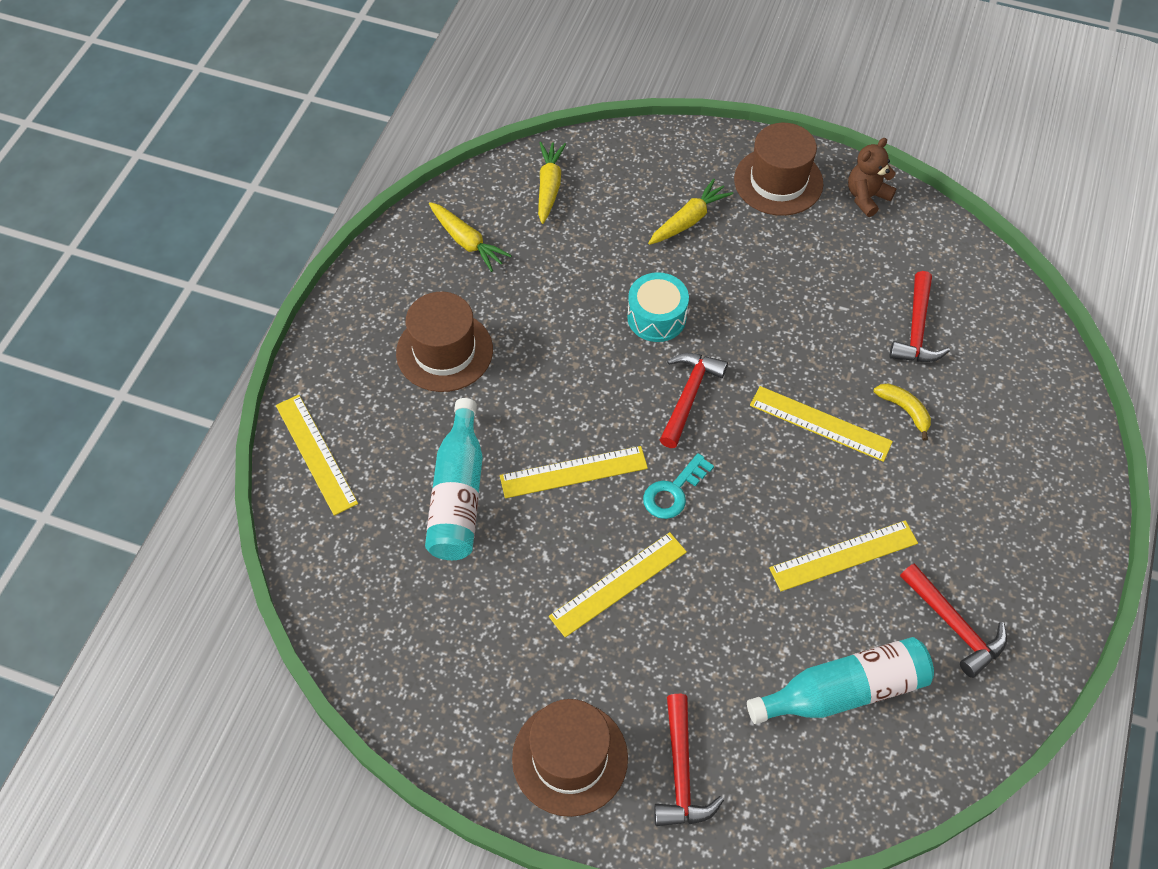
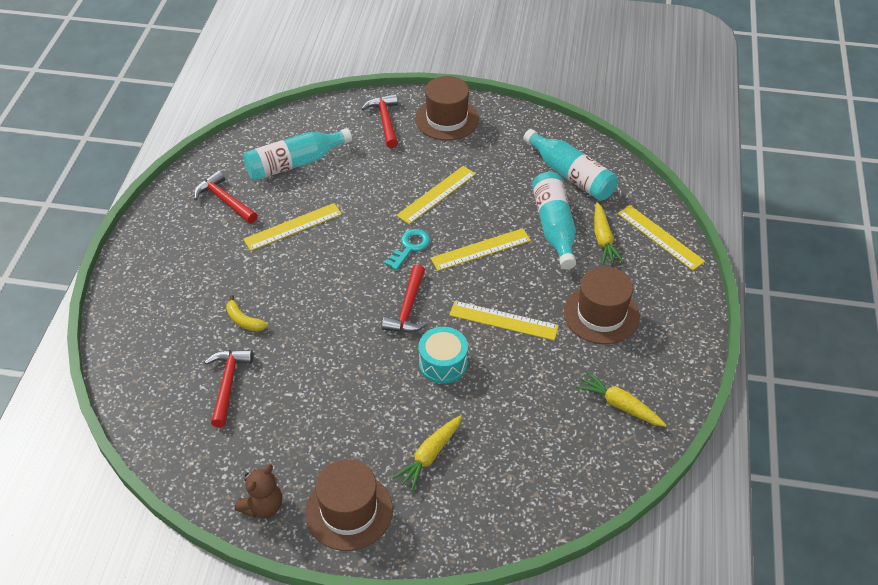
camera: 170 degrees right, 10 degrees down
yellow carrot [538,142,566,224] -> yellow carrot moved to [594,202,624,265]
yellow ruler [750,386,893,462] -> yellow ruler moved to [449,301,559,340]
none -> turquoise bottle [523,129,618,201]

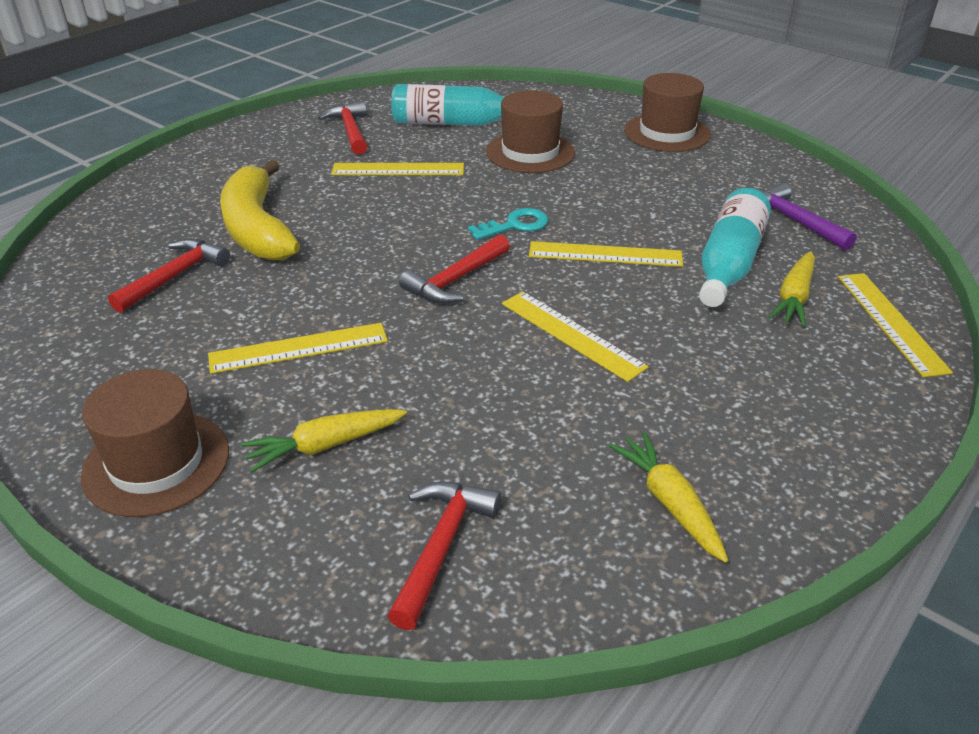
camera: 30 degrees right, 10 degrees down
yellow banana [226,295,268,332] -> yellow banana [220,160,300,260], size x2.37
brown teddy bear [235,464,282,518] -> none
red hammer [361,94,398,148] -> red hammer moved to [388,482,501,630]
yellow ruler [396,166,476,224] -> yellow ruler moved to [208,323,388,374]
turquoise drum [418,327,468,384] -> none
turquoise bottle [523,129,618,201] -> purple hammer [762,183,857,250]
brown hat [564,267,640,344] -> brown hat moved to [486,90,575,173]

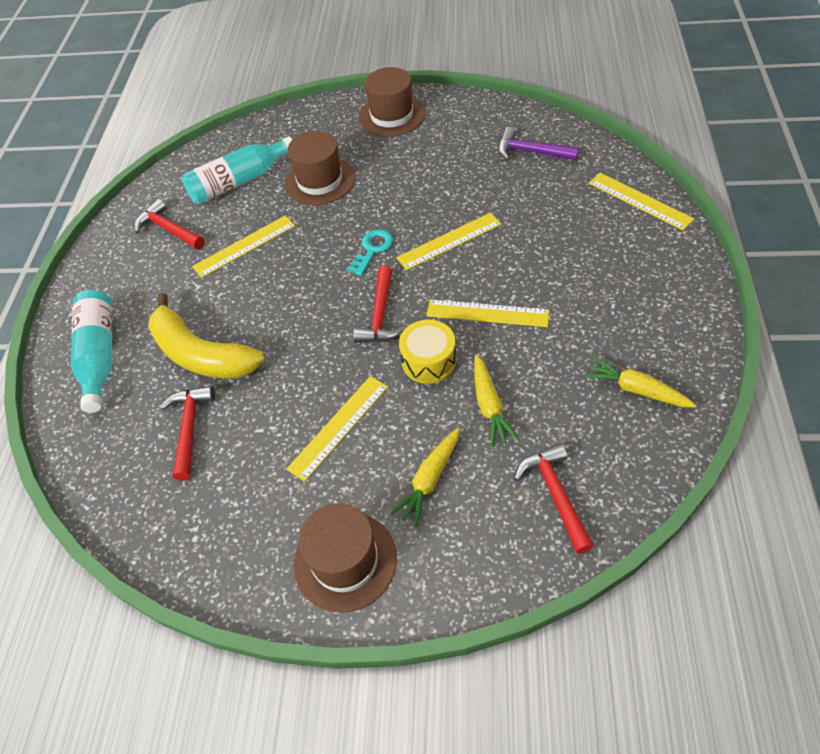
camera: 30 degrees left, 15 degrees up
turquoise bottle [699,188,771,307] -> turquoise bottle moved to [71,290,112,413]
yellow carrot [769,251,815,327] -> yellow carrot moved to [474,354,519,447]
none -> yellow drum [399,320,456,384]

